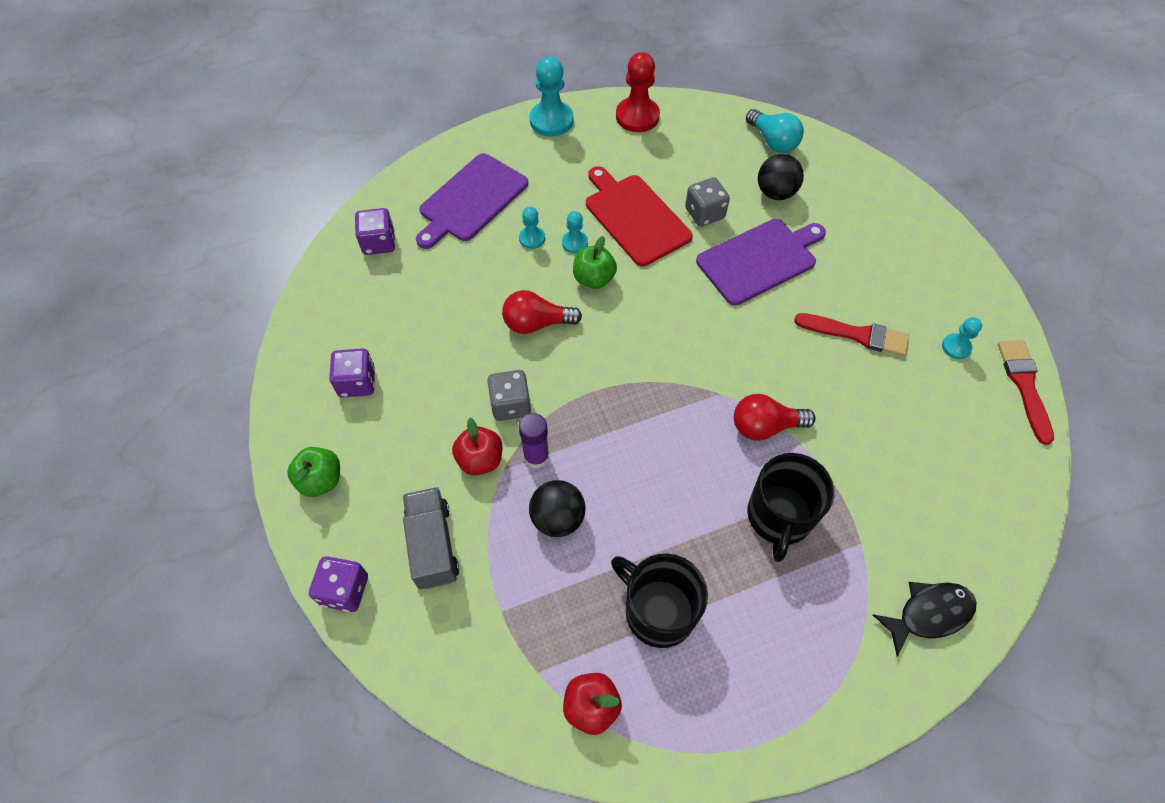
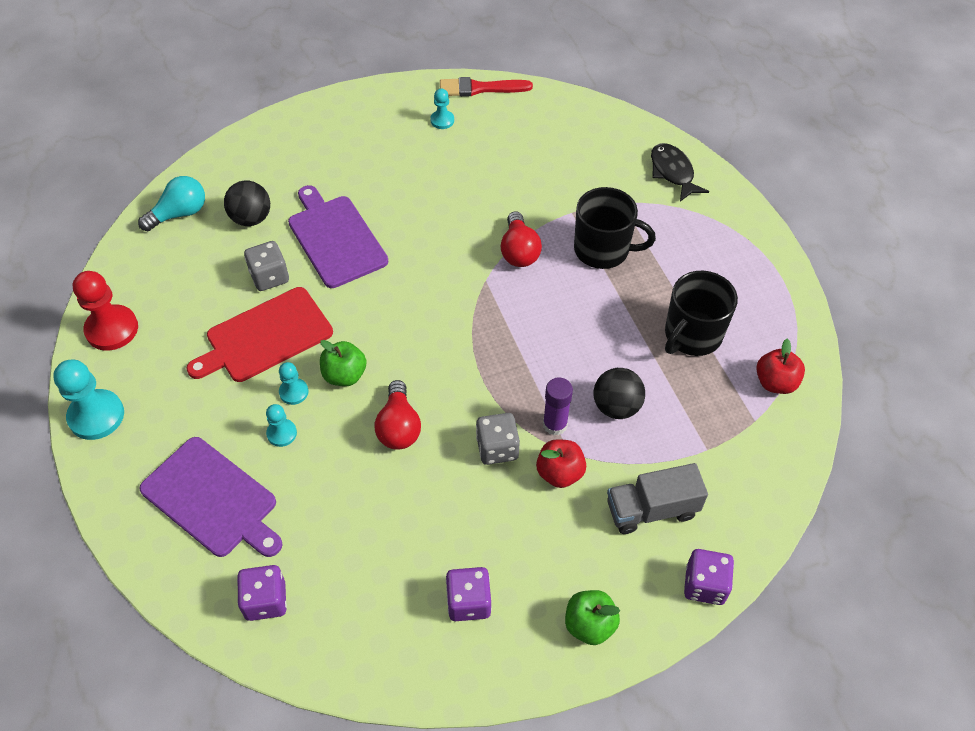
camera: 90 degrees left, 5 degrees down
red brush [794,313,909,356] -> none

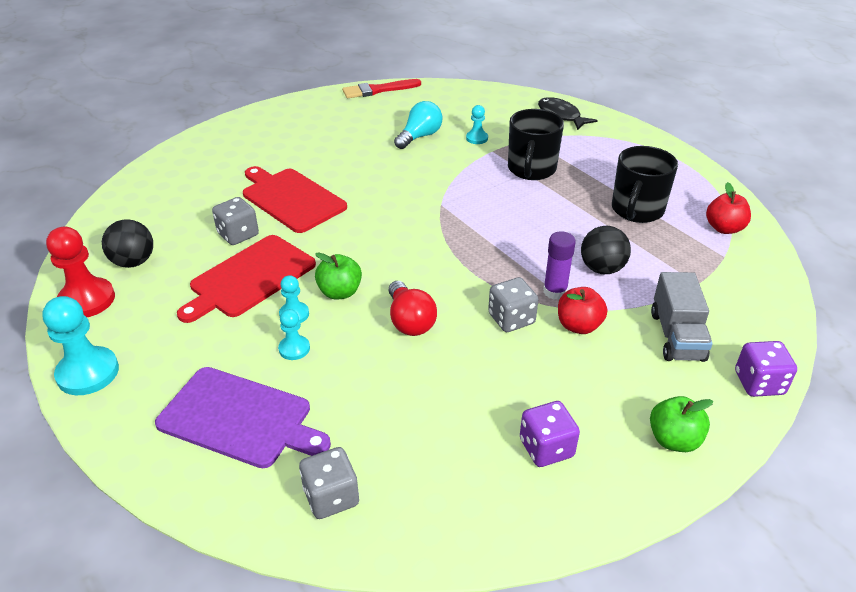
camera: 15 degrees left, 15 degrees down
turquoise light bulb [138,176,205,231] -> turquoise light bulb moved to [394,101,442,149]
black ball [224,181,270,226] -> black ball moved to [102,219,153,268]
purple dice [237,565,287,621] -> grey dice [299,447,359,519]
purple cutting board [288,185,388,288] -> red cutting board [243,166,347,233]
turquoise pawn [430,89,454,129] -> turquoise pawn moved to [466,105,488,144]
red light bulb [501,211,542,267] -> none
black mug [574,187,656,269] -> black mug turned 105 degrees clockwise [508,109,564,180]
grey truck [607,463,708,534] -> grey truck turned 60 degrees counterclockwise [651,272,713,362]

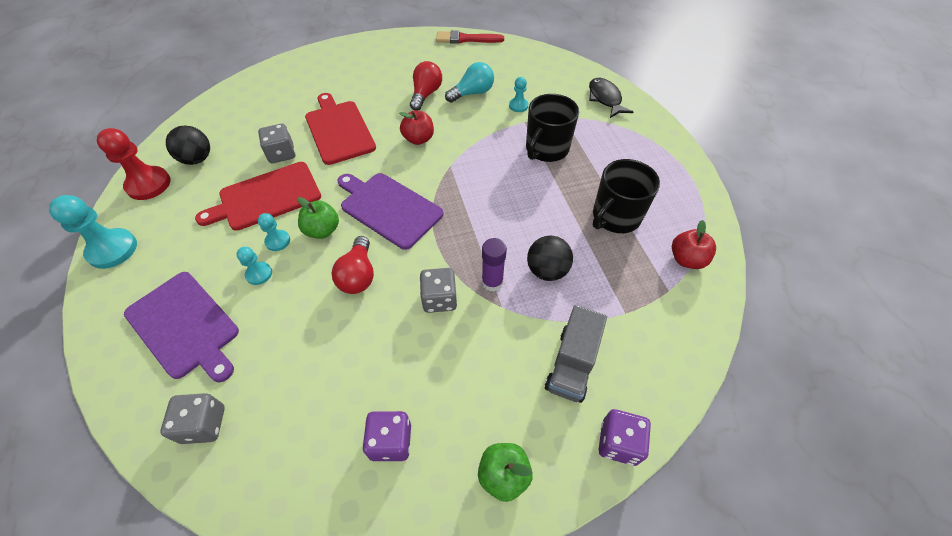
camera: 20 degrees right, 15 degrees up
red apple [558,287,607,334] -> red apple moved to [399,111,434,145]
none -> purple cutting board [337,173,444,250]
none -> red light bulb [410,61,442,111]

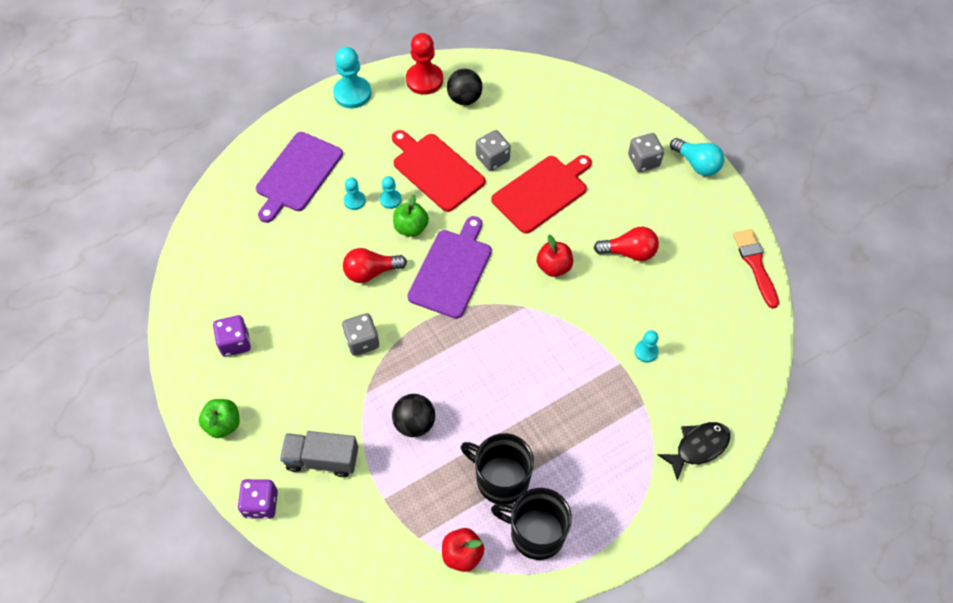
camera: 75 degrees right, 5 degrees up
grey dice [160,393,225,444] -> grey dice moved to [628,133,664,172]
turquoise light bulb [445,62,494,103] -> turquoise light bulb moved to [670,138,724,176]
purple glue stick [482,238,507,292] -> none
black mug [526,94,579,162] -> black mug moved to [491,488,572,560]

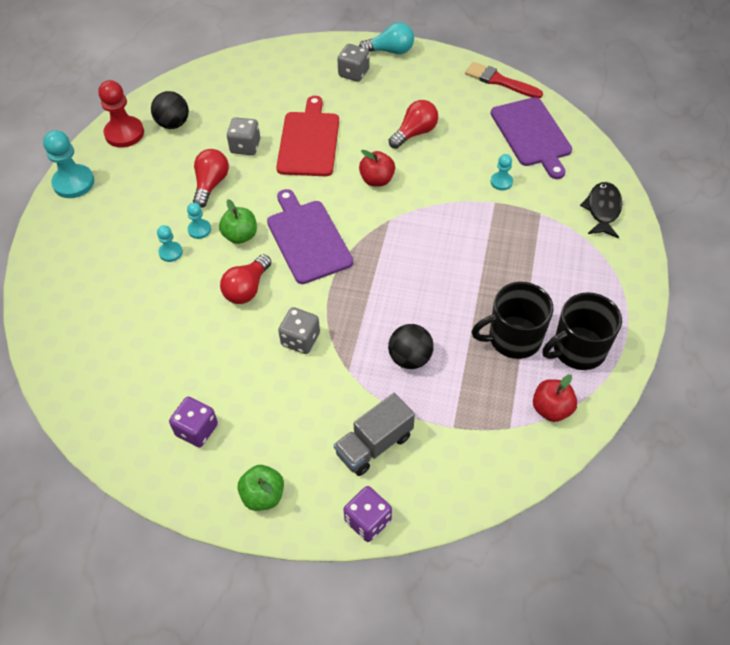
camera: 45 degrees left, 5 degrees down
purple cutting board [256,132,343,223] -> purple cutting board moved to [491,97,572,179]
red cutting board [392,130,486,212] -> red light bulb [193,149,229,208]

